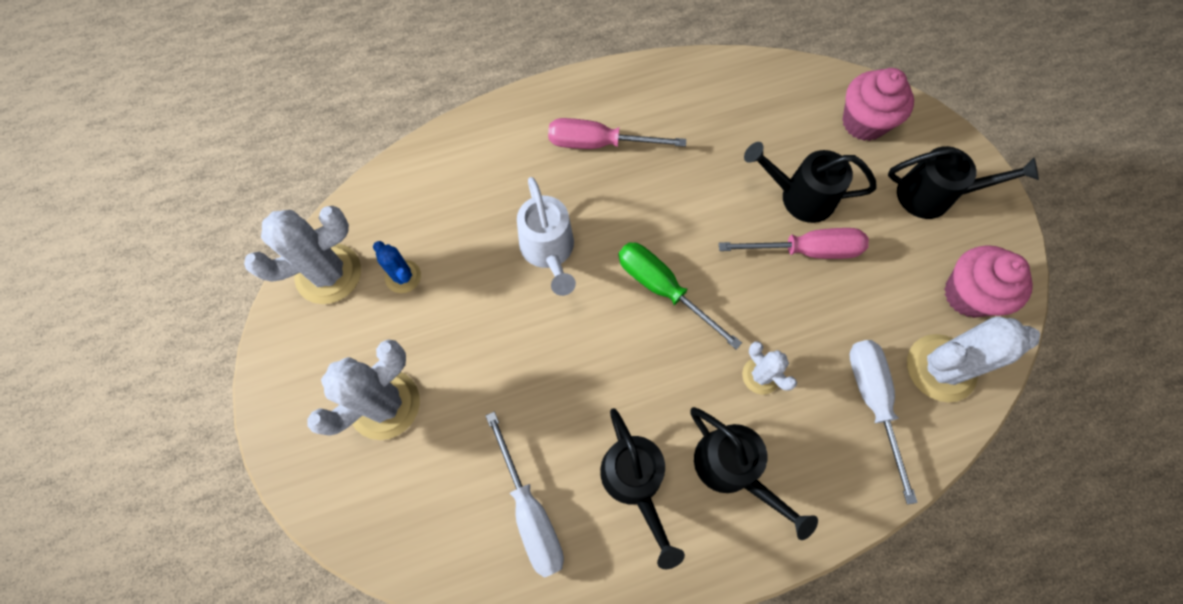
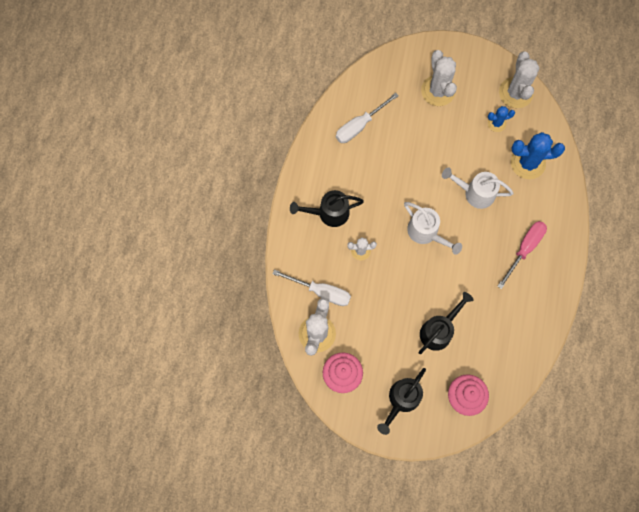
camera: 120 degrees right, 5 degrees up
white screwdriver [485,411,564,578] -> white screwdriver turned 45 degrees counterclockwise [336,93,399,143]
black watering can [600,408,685,569] -> none
green screwdriver [618,242,742,349] -> white watering can [404,202,462,255]
pink screwdriver [719,228,869,259] -> none
none -> blue cactus [511,132,565,179]

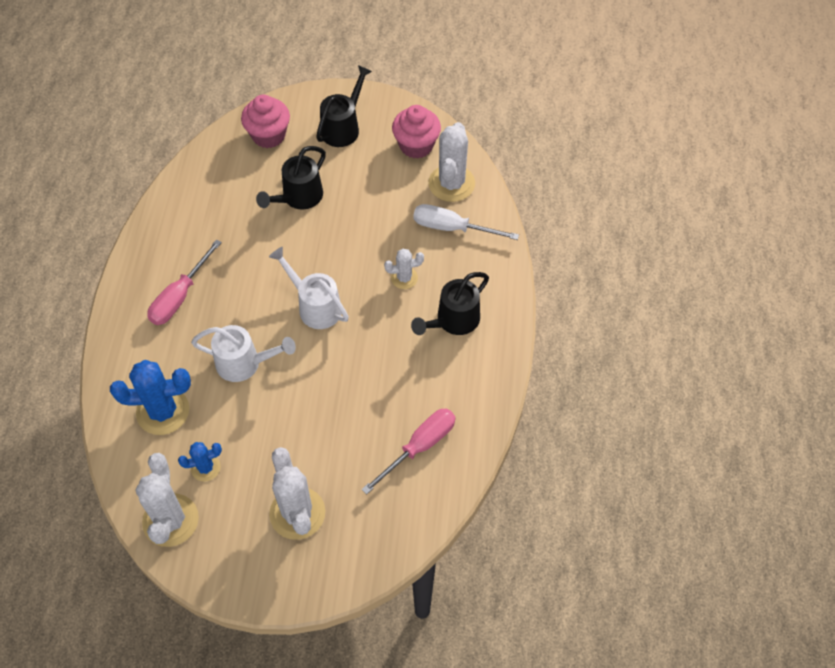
camera: 175 degrees right, 15 degrees down
black watering can [290,190,364,227] -> black watering can turned 150 degrees clockwise [411,272,489,335]
white screwdriver [336,93,399,143] -> pink screwdriver [362,408,456,494]

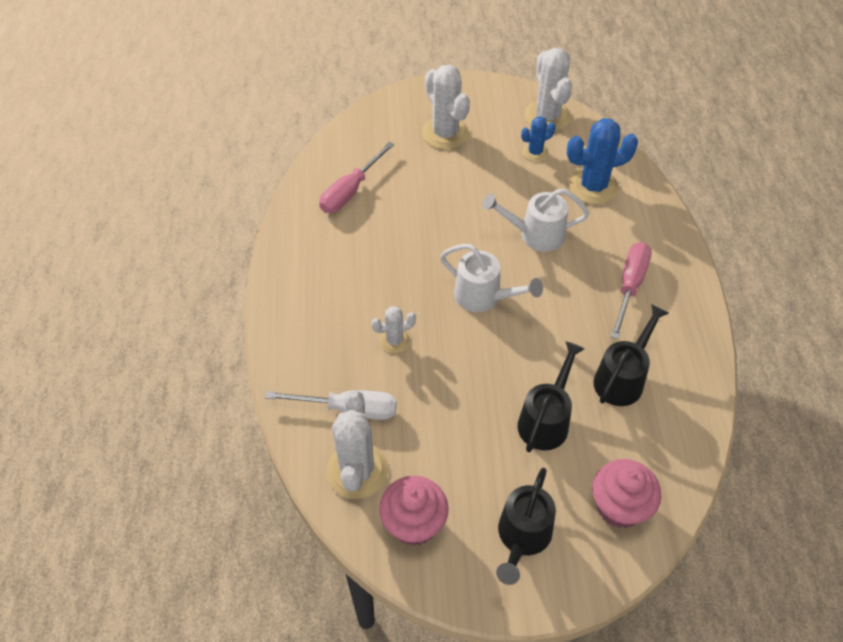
camera: 170 degrees right, 5 degrees down
black watering can [411,272,489,335] -> black watering can moved to [594,304,669,406]

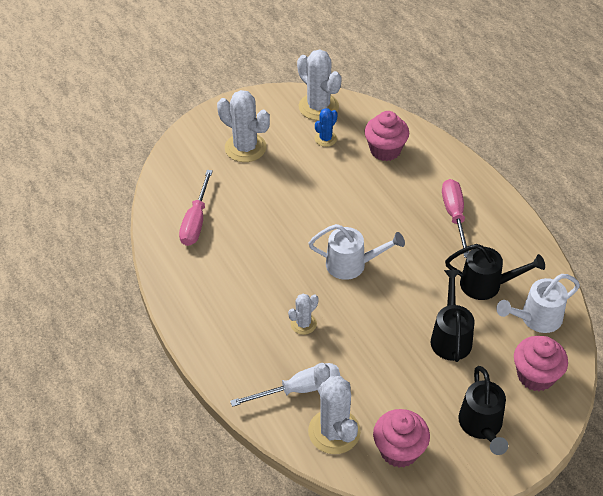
camera: 25 degrees left, 5 degrees down
white watering can [482,188,589,252] -> white watering can moved to [496,274,580,333]
blue cactus [567,118,638,205] -> pink cupcake [365,111,409,161]
black watering can [594,304,669,406] -> black watering can turned 90 degrees clockwise [445,244,545,300]

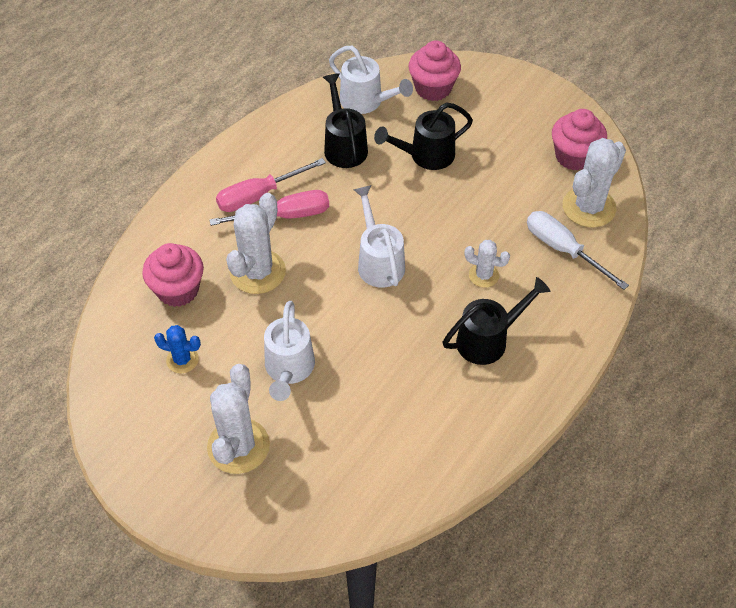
camera: 115 degrees left, 5 degrees up
pink screwdriver [179,170,213,246] -> pink screwdriver moved to [209,190,329,226]
white cactus [297,50,342,120] -> white cactus moved to [226,193,286,294]
black watering can [458,366,508,455] -> black watering can moved to [443,277,551,365]
none -> white watering can [264,301,315,401]

